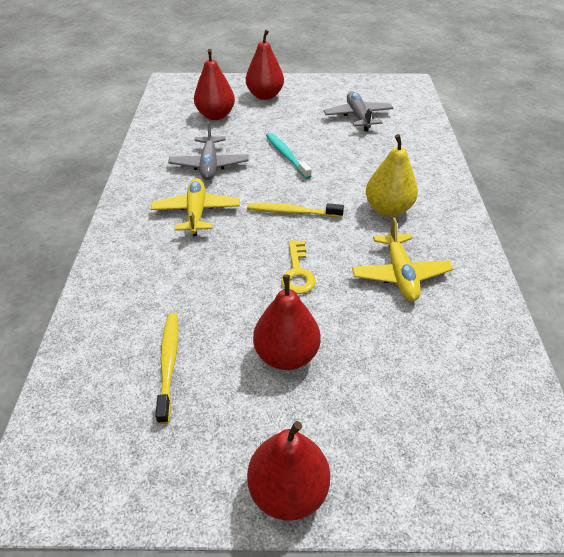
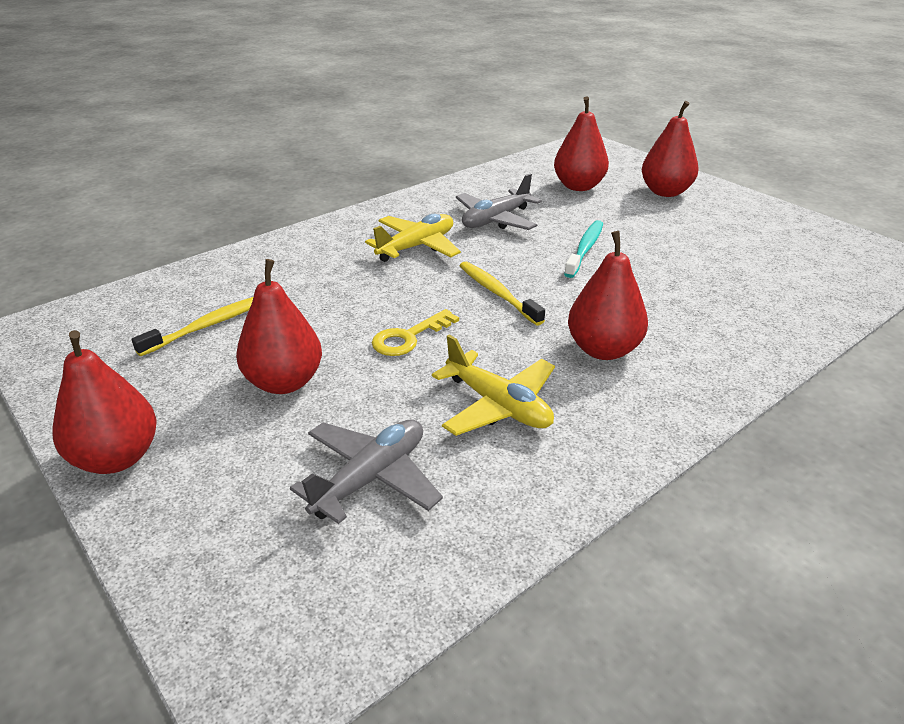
camera: 50 degrees right, 10 degrees down
grey plane [324,91,394,132] -> grey plane moved to [290,420,443,524]
yellow plane [352,218,453,301] -> yellow plane turned 90 degrees counterclockwise [432,335,555,436]
yellow pear [366,134,418,217] -> red pear [568,231,648,360]

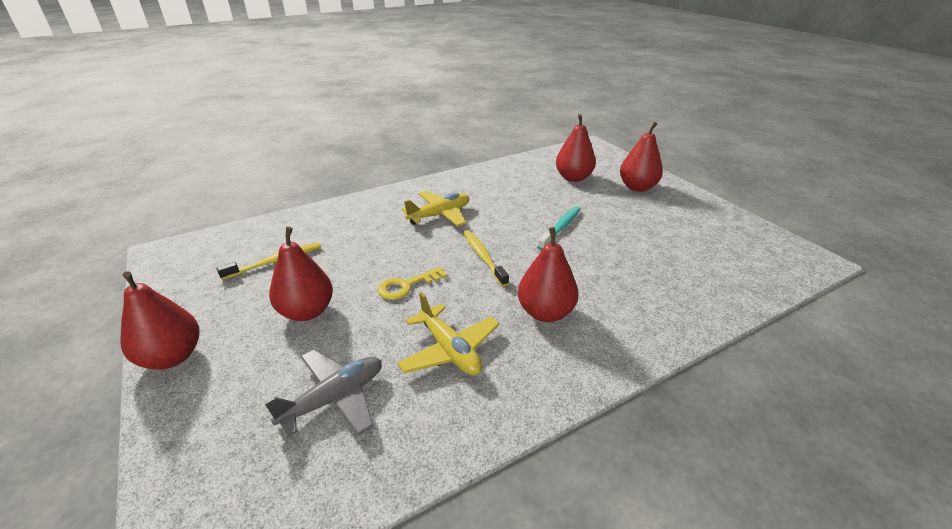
camera: 10 degrees right, 0 degrees up
grey plane [456,174,542,230] -> none

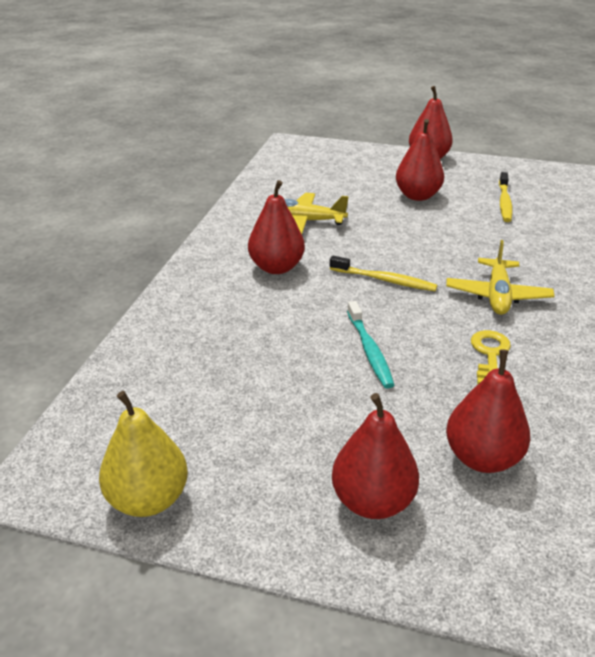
camera: 135 degrees right, 0 degrees up
grey plane [264,350,382,437] -> none
yellow key [378,267,447,300] -> yellow key moved to [471,330,511,385]
none -> yellow pear [99,391,188,517]

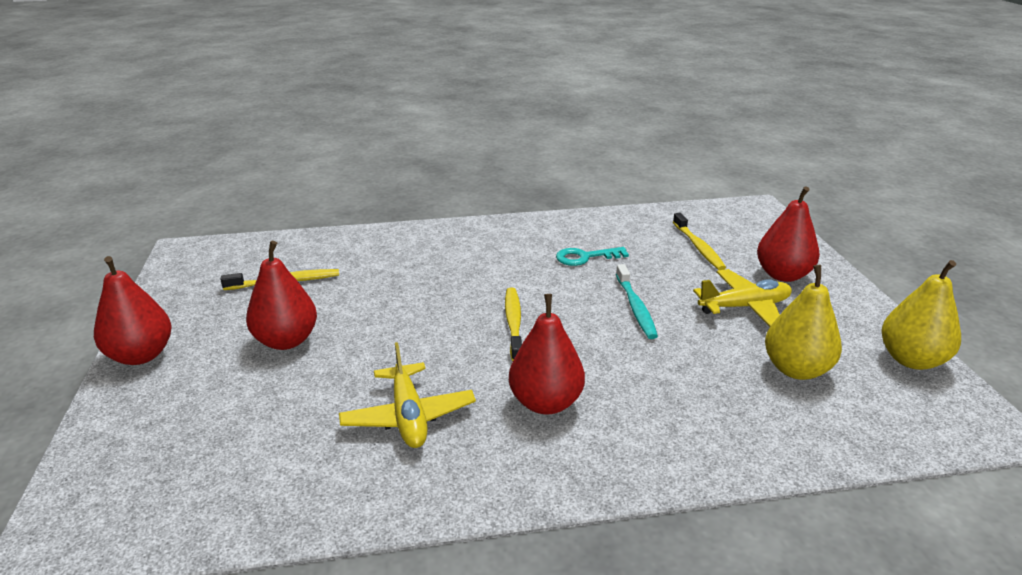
camera: 115 degrees left, 5 degrees down
turquoise toothbrush [347,301,394,388] -> turquoise toothbrush turned 120 degrees clockwise [616,264,658,339]
yellow plane [446,240,555,315] -> yellow plane moved to [693,269,792,327]
red pear [446,349,530,473] -> yellow toothbrush [673,213,726,270]
yellow key [471,330,511,385] -> turquoise key [556,247,629,266]
none -> yellow pear [765,265,842,380]

